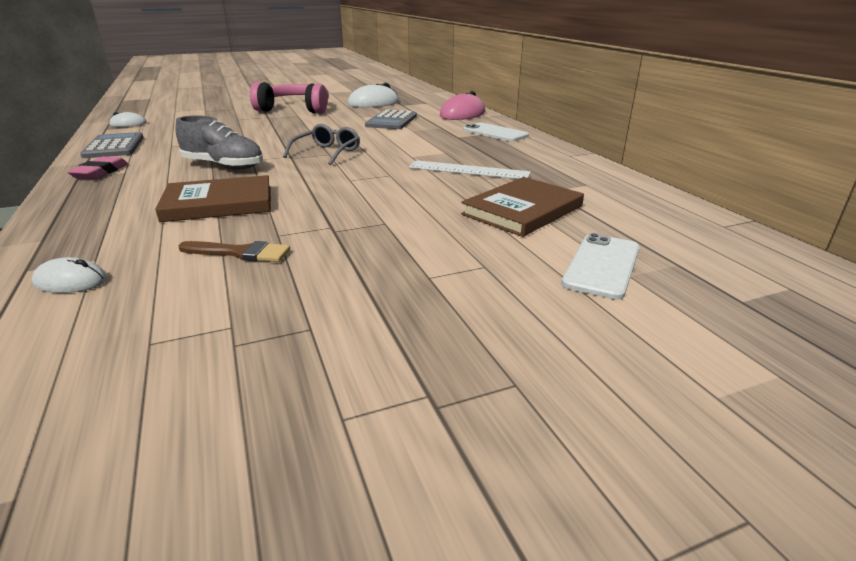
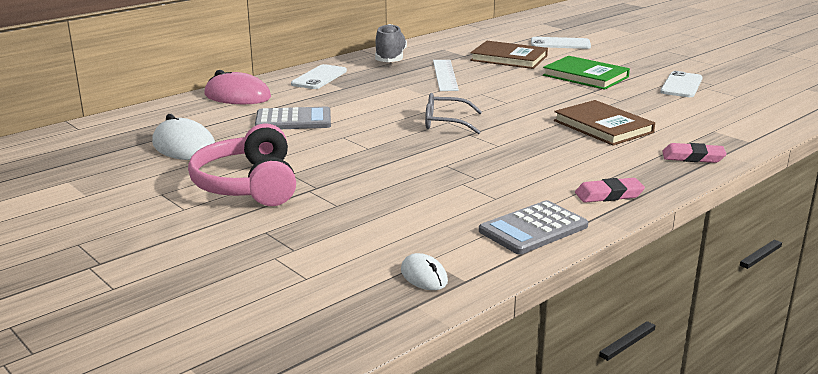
camera: 110 degrees left, 5 degrees down
white mouse [32,257,107,293] -> none
grey shoe [176,116,263,170] -> grey shoe moved to [375,24,407,62]
brown brush [178,241,290,262] -> none
none -> green book [543,56,630,90]
none -> white phone [660,71,703,97]
none -> pink eraser [662,143,727,163]

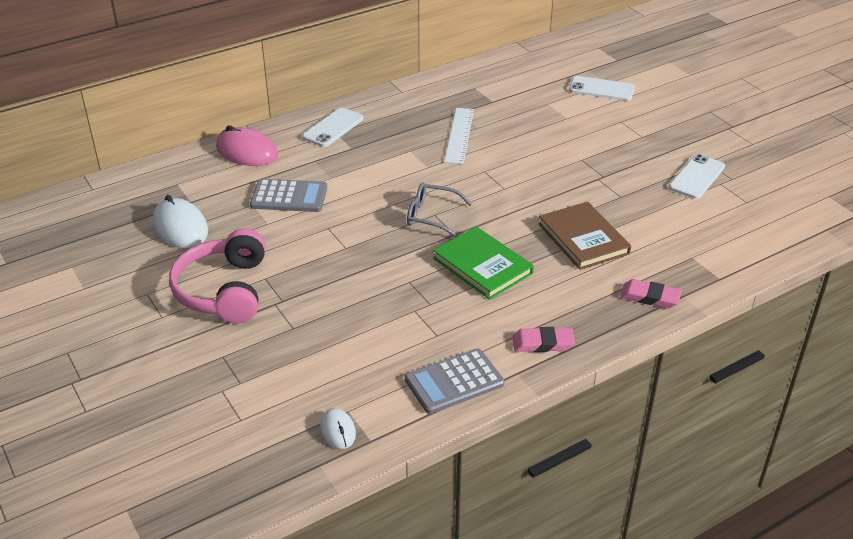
camera: 10 degrees right, 15 degrees up
grey shoe [375,24,407,62] -> none
brown book [470,41,548,69] -> none
green book [543,56,630,90] -> green book moved to [433,226,534,300]

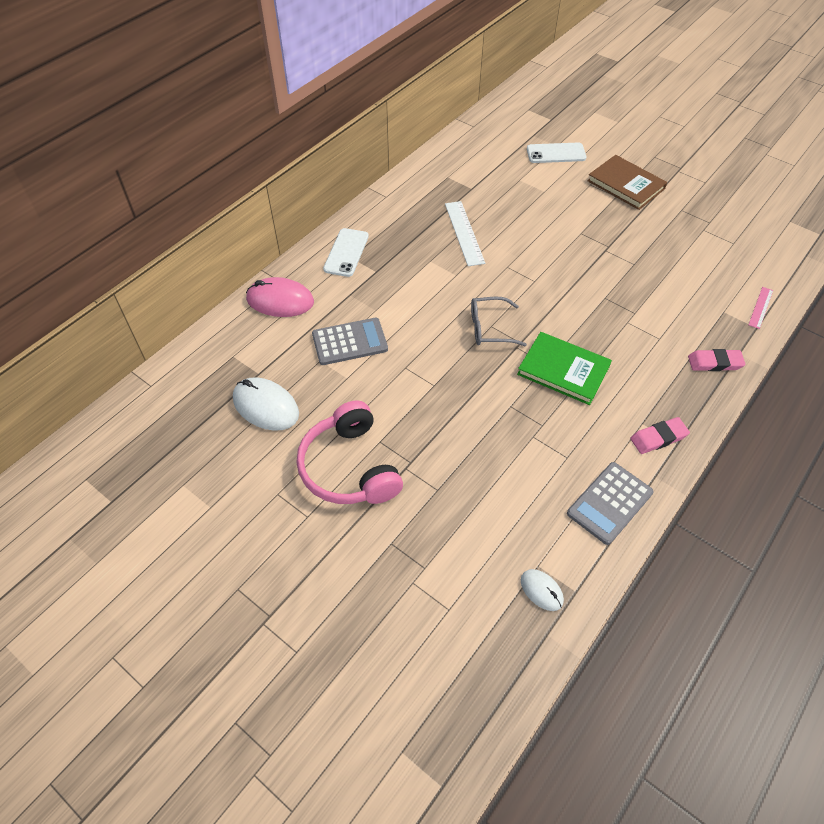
camera: 20 degrees left, 15 degrees up
brown book [538,202,631,270] -> brown book moved to [587,155,667,210]
white phone [669,154,725,199] -> none
none -> pink ruler [748,287,773,329]

